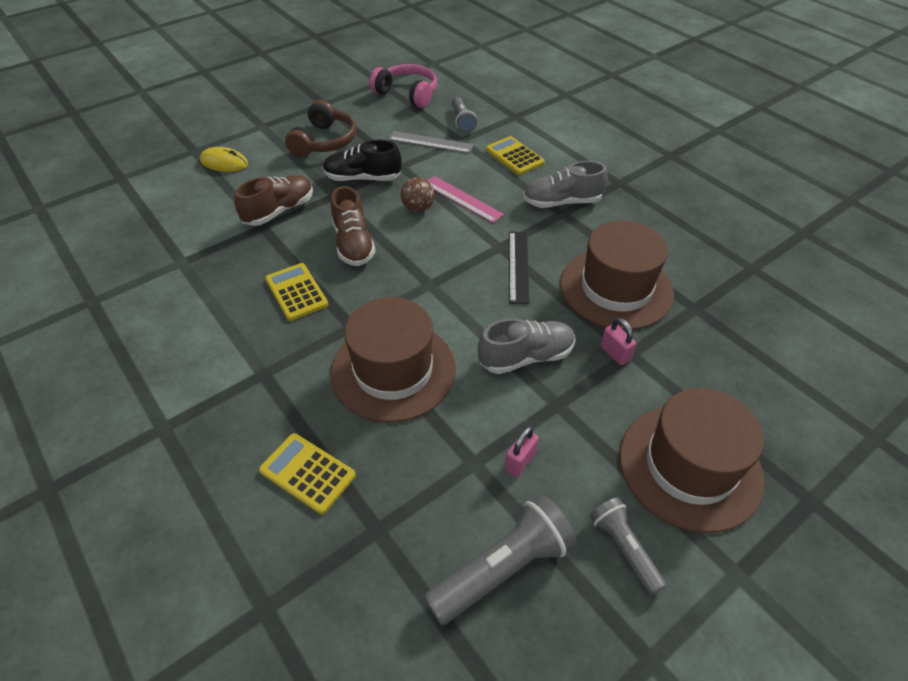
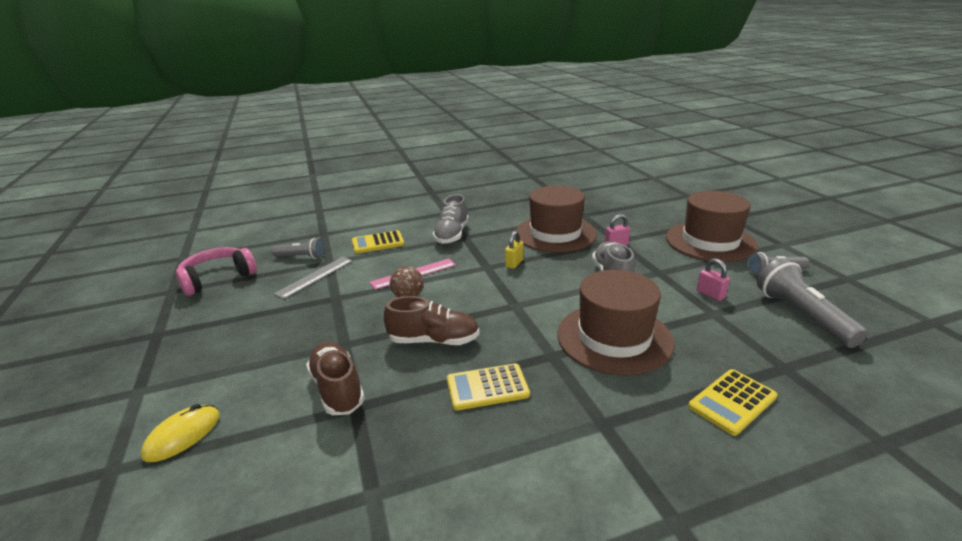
camera: 70 degrees left, 20 degrees down
brown headphones [285,100,356,157] -> none
black shoe [323,140,402,181] -> none
black ruler [509,232,530,304] -> yellow padlock [505,231,524,269]

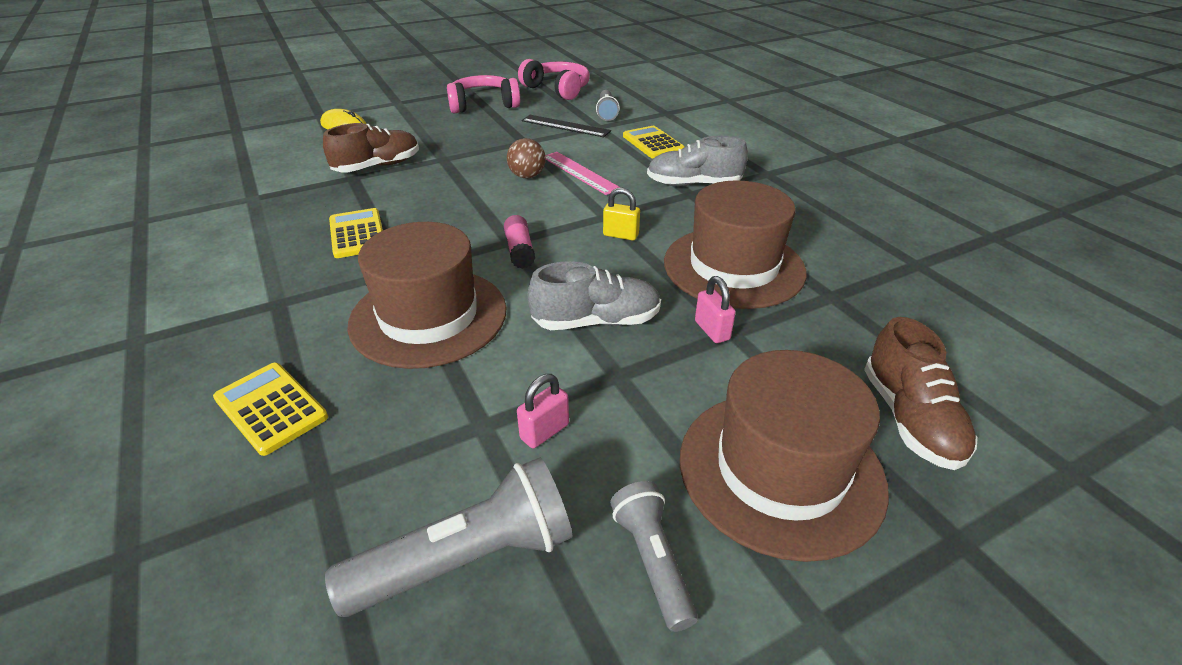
camera: 80 degrees right, 10 degrees up
grey ruler [273,257,353,299] -> black ruler [522,115,611,137]
brown shoe [384,296,480,345] -> brown shoe moved to [864,317,978,470]
none -> pink headphones [447,75,520,113]
none -> pink glue stick [504,215,535,269]

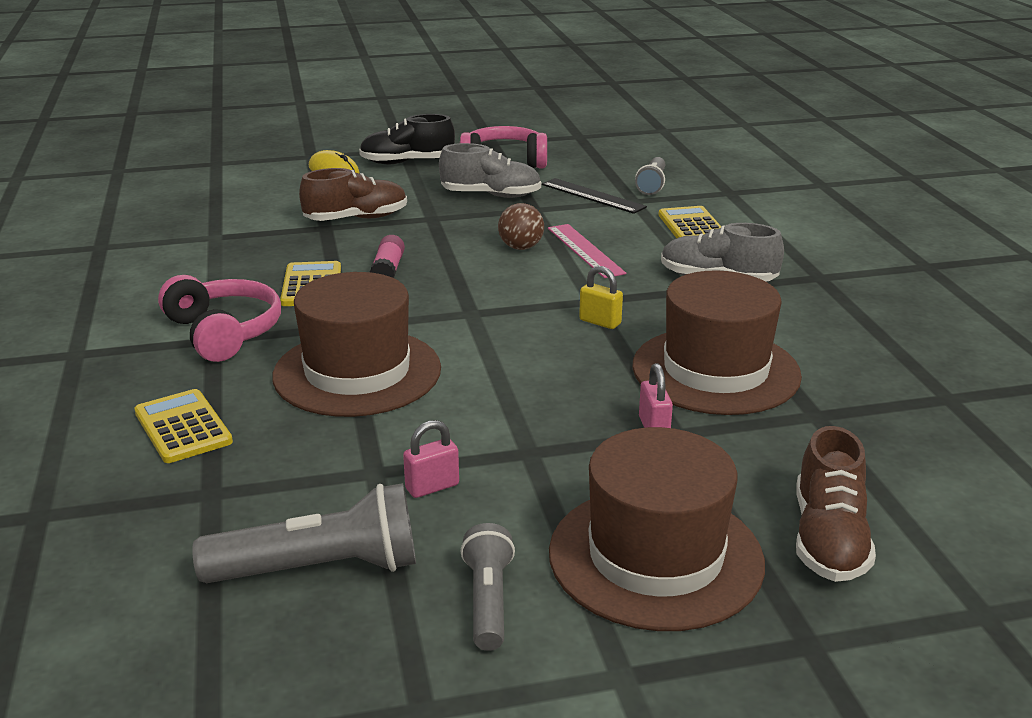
camera: 15 degrees right, 10 degrees down
pink glue stick [504,215,535,269] -> pink glue stick moved to [370,235,405,278]
pink headphones [518,59,590,100] -> pink headphones moved to [158,275,281,362]
grey shoe [528,261,661,330] -> grey shoe moved to [439,143,541,198]
none -> black shoe [359,114,455,164]

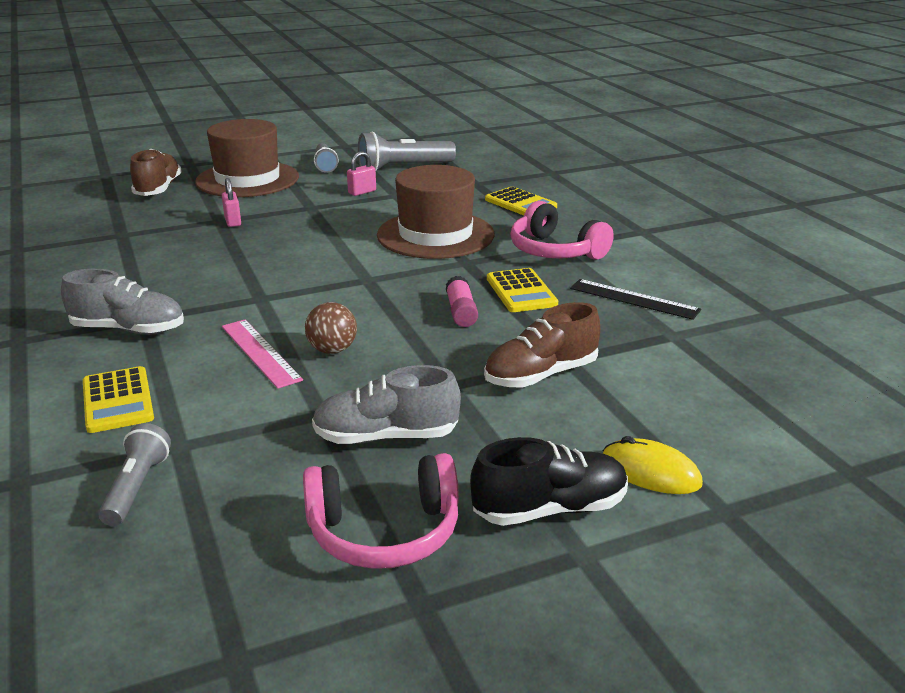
camera: 170 degrees right, 0 degrees up
black ruler [542,178,647,214] -> black ruler moved to [570,279,701,320]
yellow padlock [579,266,623,329] -> none
brown hat [632,270,802,415] -> none

